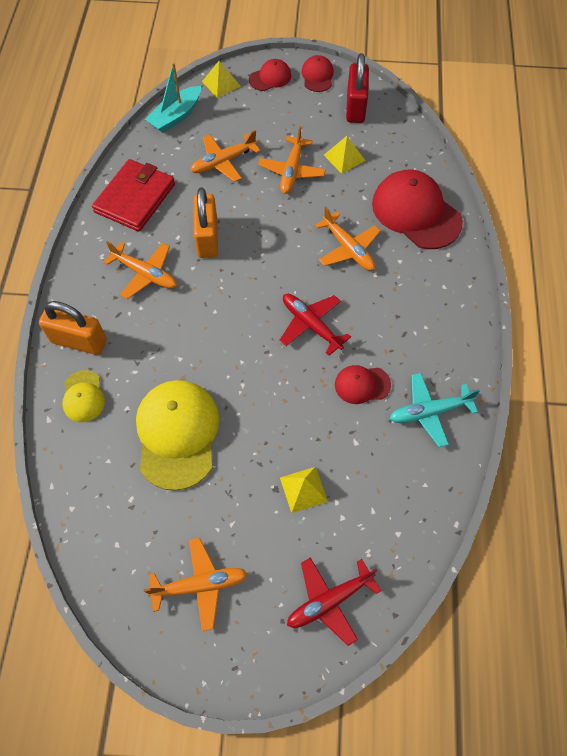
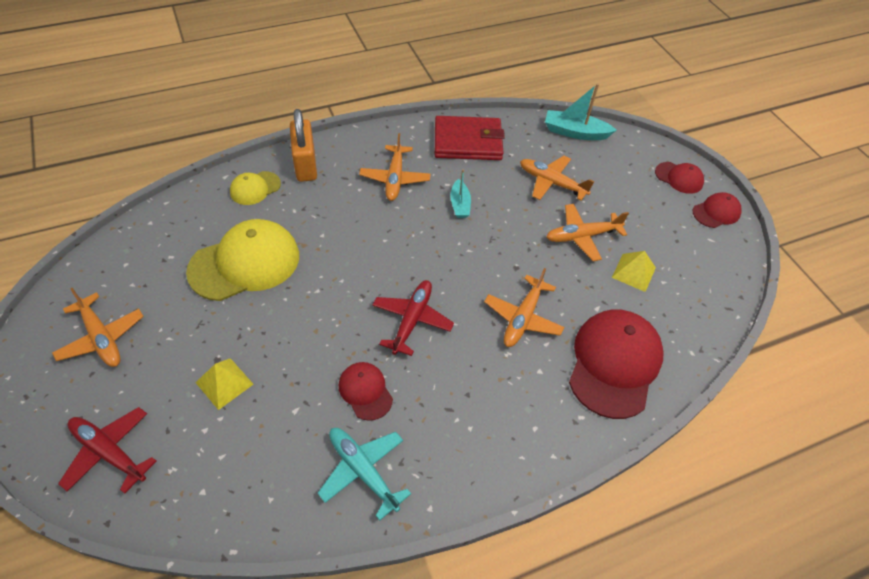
camera: 60 degrees right, 10 degrees down
orange padlock [193,188,218,258] -> turquoise boat [450,169,471,218]
yellow pyramid [202,61,241,98] -> none
red padlock [346,53,369,123] -> none

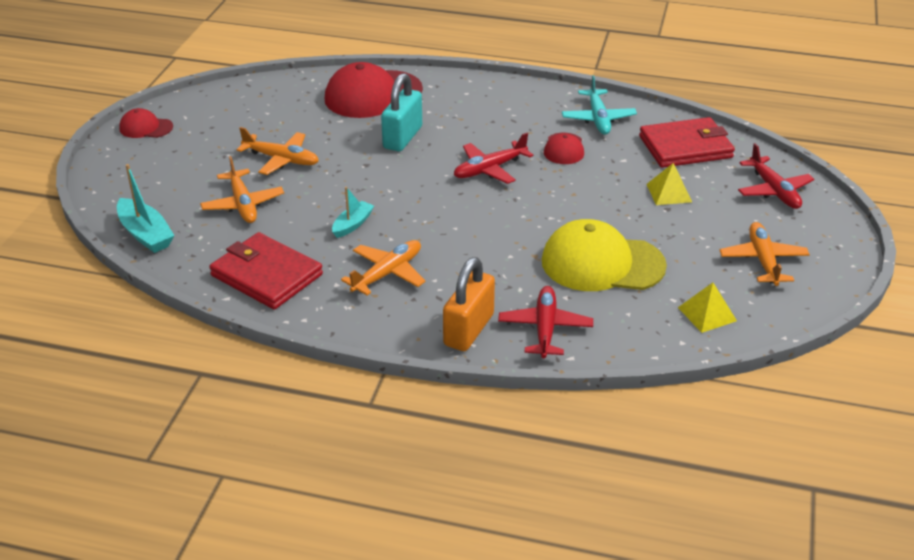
camera: 140 degrees left, 15 degrees down
yellow cap [230,171,281,205] -> red plane [498,286,593,358]
orange plane [484,268,564,347] -> turquoise padlock [381,73,422,151]
yellow pyramid [612,251,656,292] -> yellow pyramid moved to [678,283,737,333]
red cap [655,162,704,194] -> none
none -> red wallet [639,117,735,168]

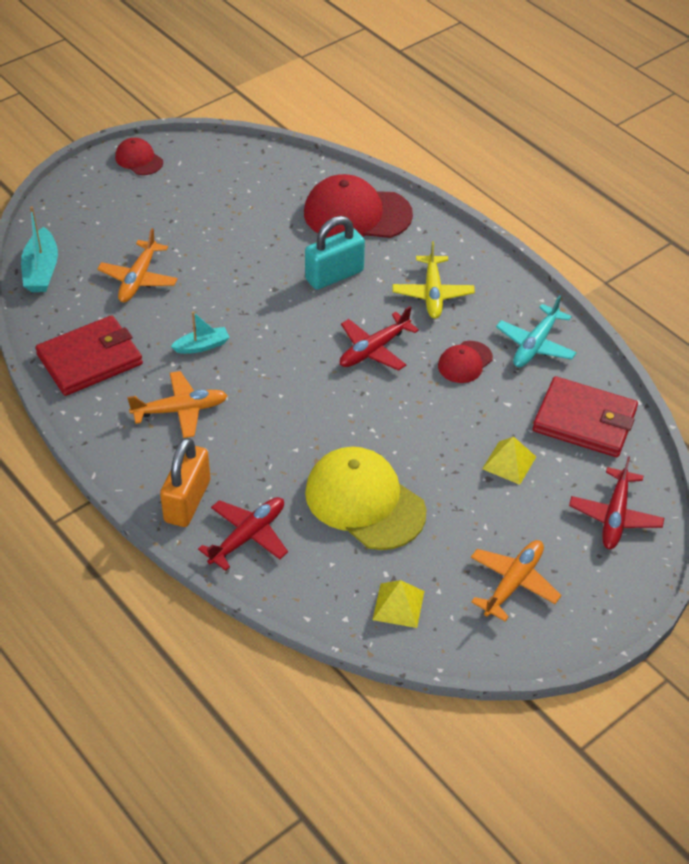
camera: 35 degrees right, 10 degrees up
red wallet [209,232,323,310] -> red wallet turned 75 degrees clockwise [35,315,143,396]
orange plane [237,127,319,175] -> none
orange padlock [443,257,495,351] -> orange padlock turned 45 degrees counterclockwise [160,438,210,527]
red plane [454,133,534,184] -> red plane turned 45 degrees counterclockwise [340,306,419,371]
none -> yellow plane [392,241,475,319]

